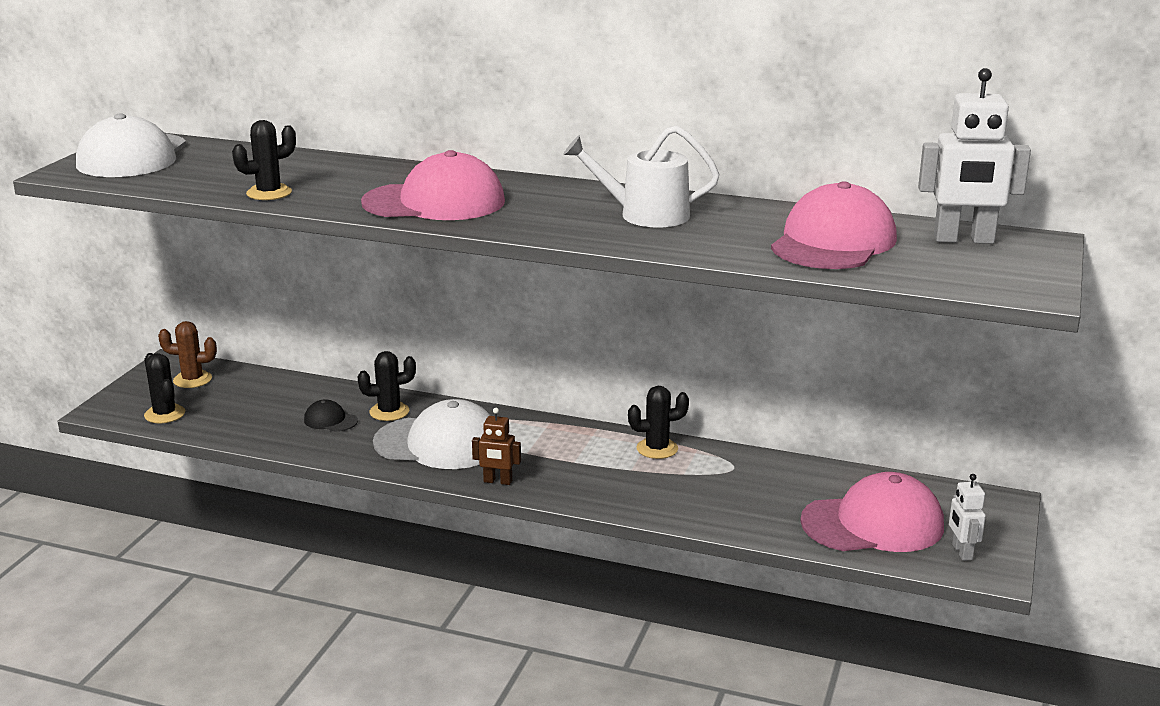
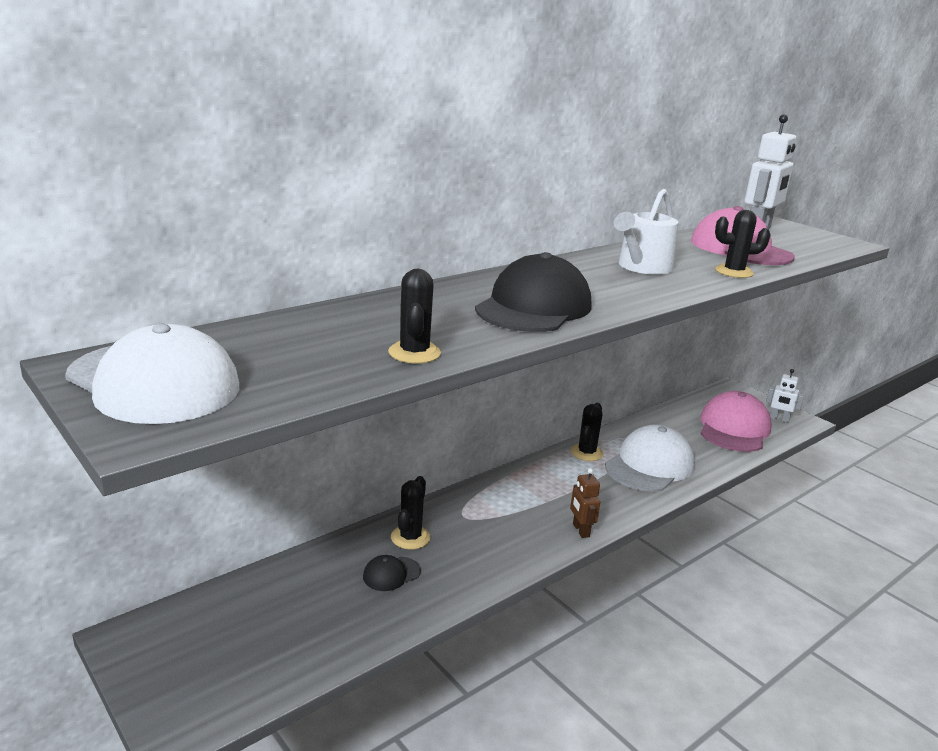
camera: 60 degrees left, 0 degrees up
black cactus [144,353,185,423] -> black cactus moved to [715,210,771,278]
brown cactus [158,321,217,388] -> none
pink cap [361,150,505,220] -> black cap [475,252,591,332]
white cap [373,399,491,469] -> white cap moved to [605,424,695,492]
brown robot [472,408,521,485] -> brown robot turned 120 degrees clockwise [570,468,600,538]

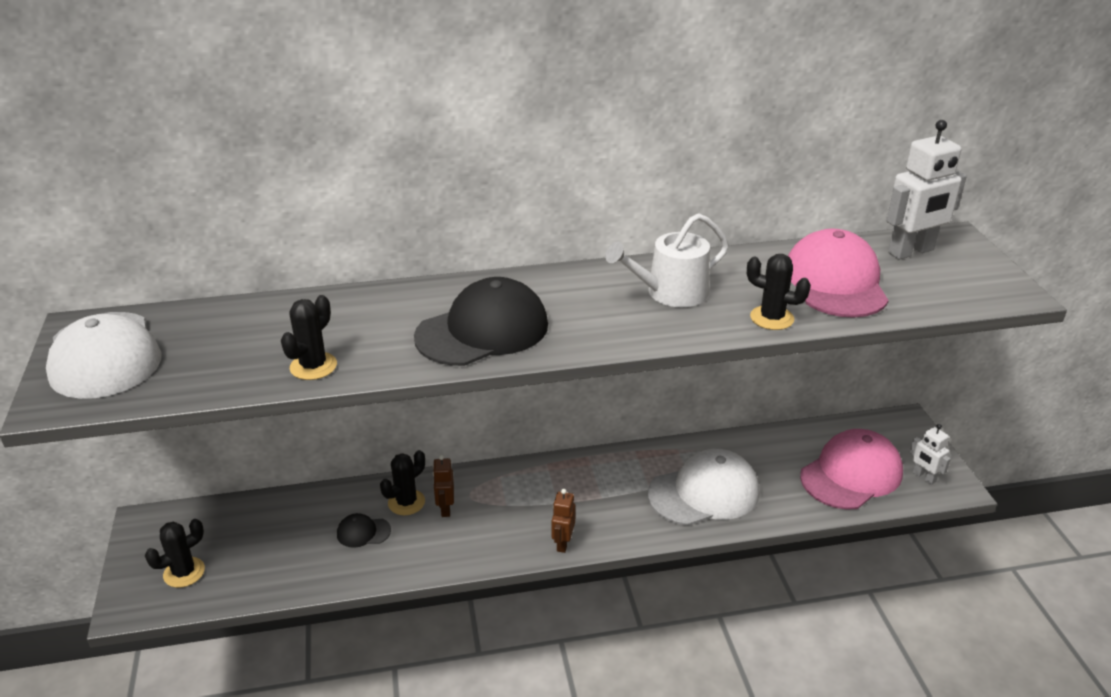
camera: 30 degrees right, 10 degrees up
black cactus [571,403,603,461] -> black cactus moved to [145,519,205,588]
none -> brown robot [433,455,454,517]

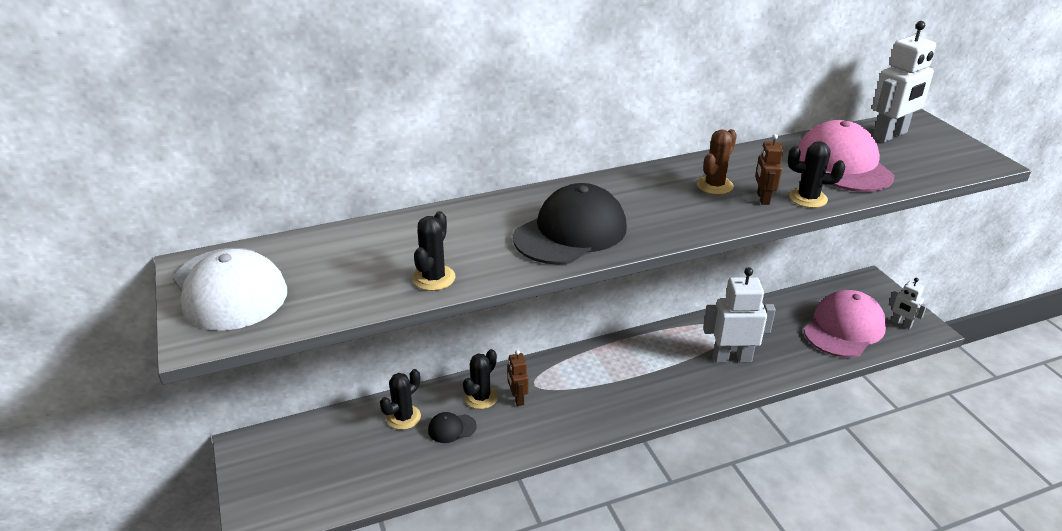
camera: 10 degrees left, 0 degrees up
black cactus [145,519,205,588] -> black cactus moved to [380,369,421,430]
brown robot [552,489,576,553] -> brown robot moved to [755,134,783,205]
white watering can [605,213,729,307] -> brown cactus [697,129,737,195]
white cap [648,449,759,526] -> white robot [703,267,776,363]

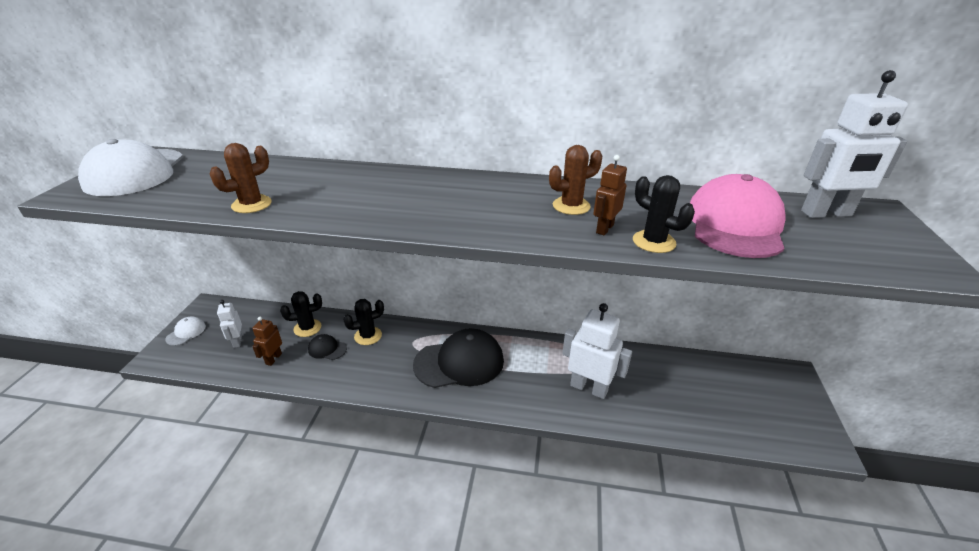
camera: 30 degrees right, 0 degrees up
black cactus [412,211,455,291] -> brown cactus [210,143,272,213]
brown robot [507,350,528,406] -> brown robot moved to [252,317,282,366]
black cap [513,183,627,265] -> black cap moved to [413,328,504,388]
pink cap [804,290,886,357] -> none
white robot [889,278,927,329] -> white robot moved to [217,300,242,348]
none -> white cap [165,316,206,346]

